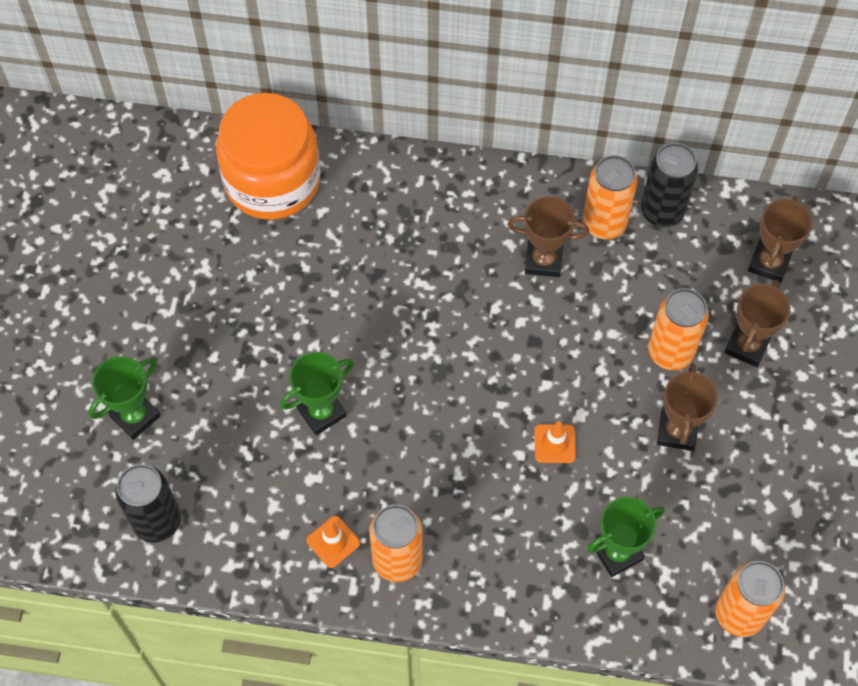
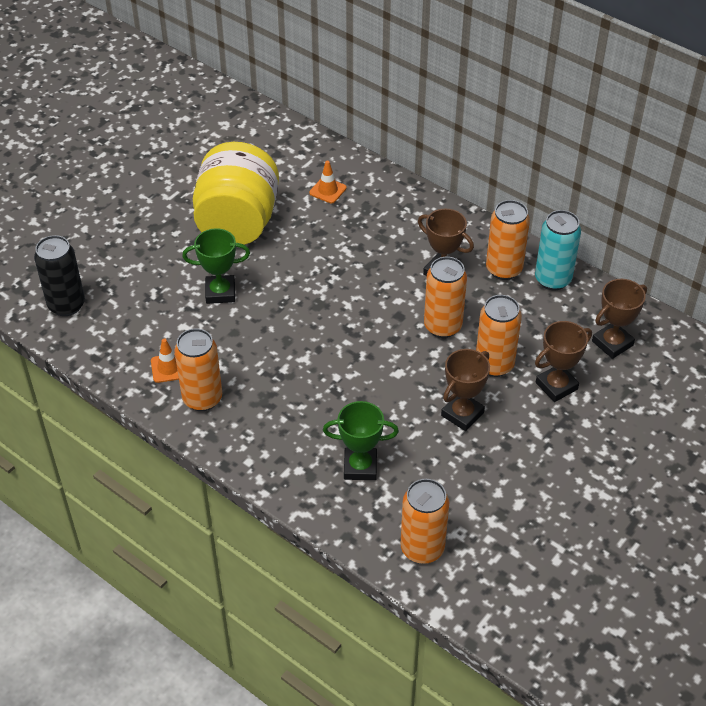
camera: 30 degrees right, 15 degrees down
green trophy [88,356,160,440] -> none
orange jar [216,93,320,220] -> none
orange traffic cone [534,421,576,463] -> orange traffic cone moved to [309,161,347,203]
black can [641,143,698,227] -> turquoise can [535,210,581,290]
none -> yellow jar [193,142,279,245]
none -> orange can [424,257,467,338]

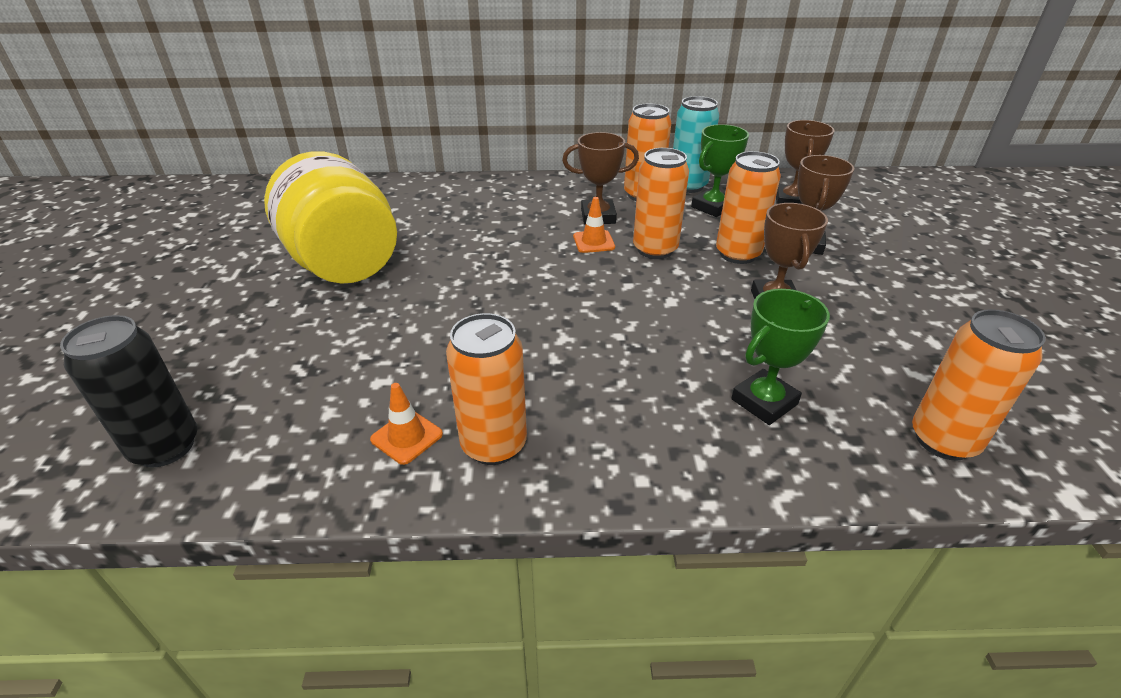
camera: 40 degrees left, 10 degrees down
green trophy [182,228,250,304] -> green trophy moved to [691,124,749,217]
orange traffic cone [309,161,347,203] -> orange traffic cone moved to [573,197,615,253]

